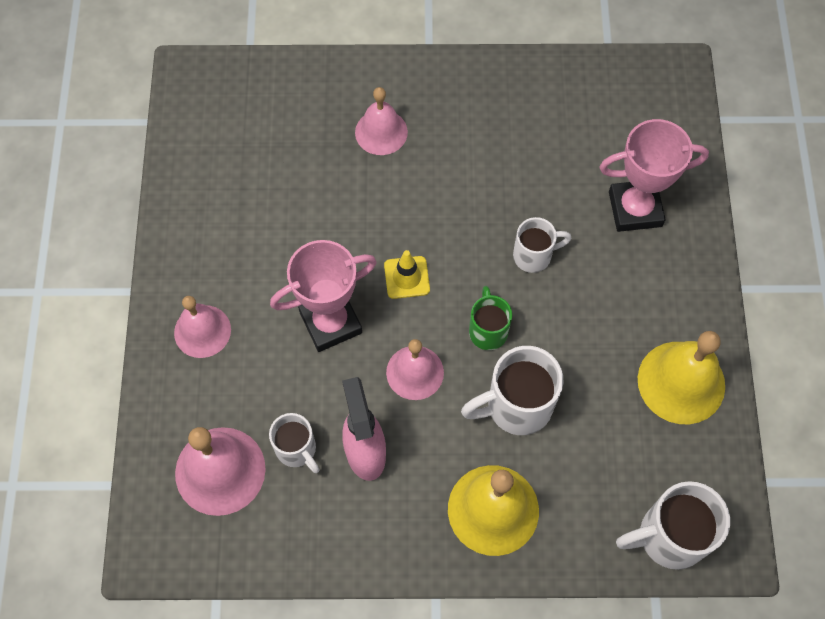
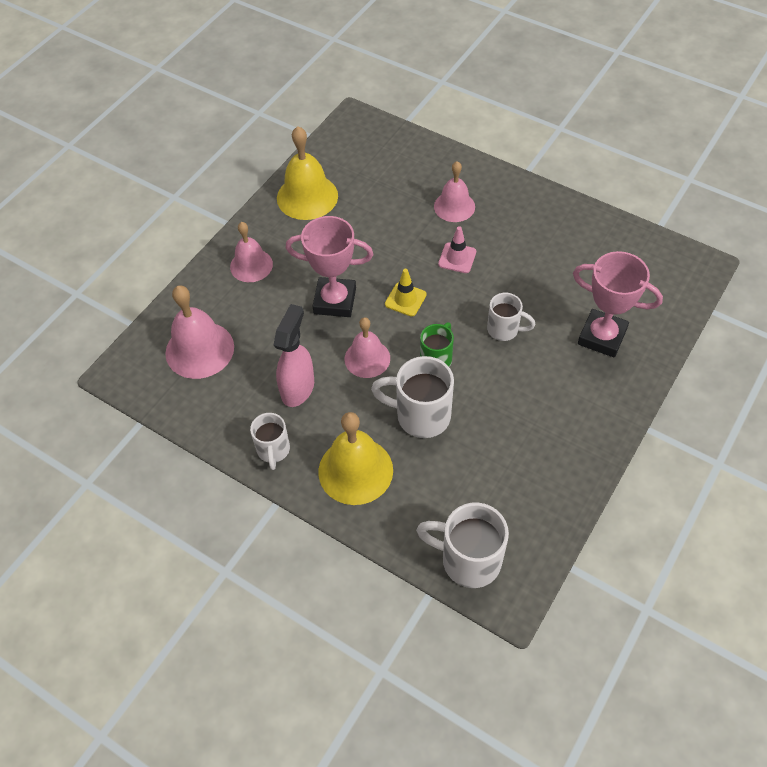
camera: 35 degrees right, 10 degrees down
white mug [269,413,320,473] -> white mug moved to [250,413,290,470]
yellow bell [638,331,725,424] -> yellow bell moved to [277,126,338,220]
none -> pink traffic cone [438,226,476,273]

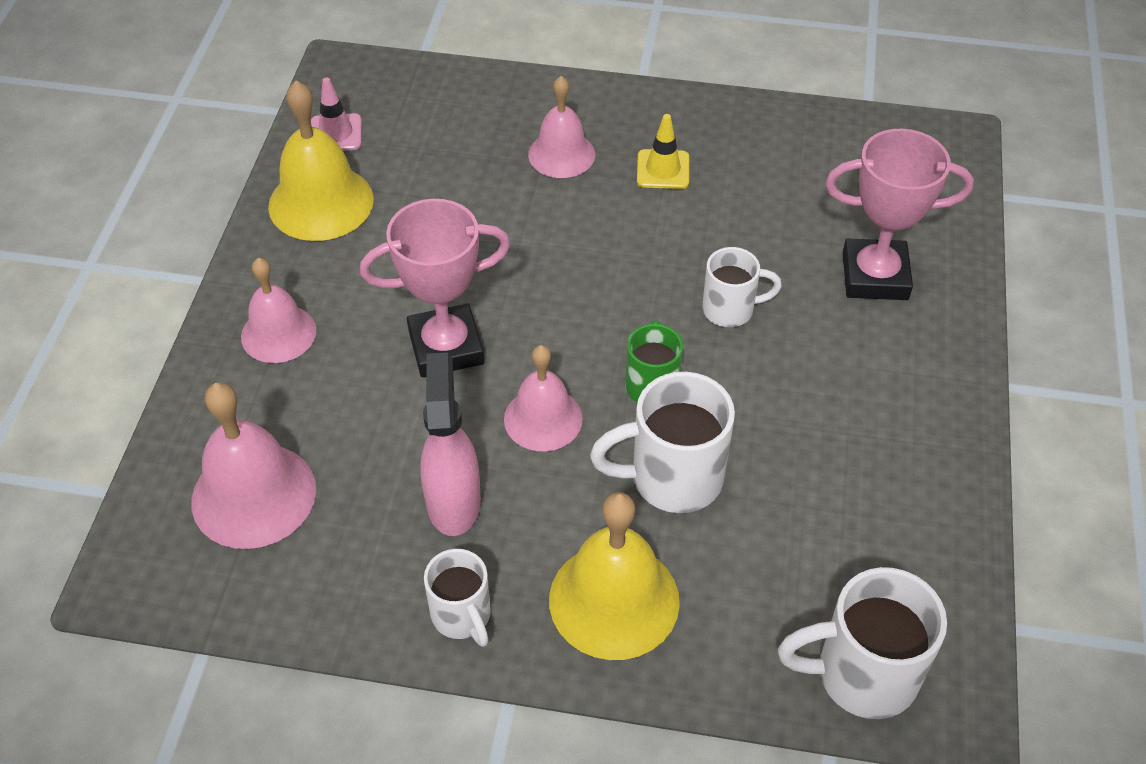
camera: 25 degrees left, 5 degrees down
yellow traffic cone [385,269,427,317] -> yellow traffic cone moved to [637,114,689,189]
pink traffic cone [438,226,476,273] -> pink traffic cone moved to [311,78,362,151]

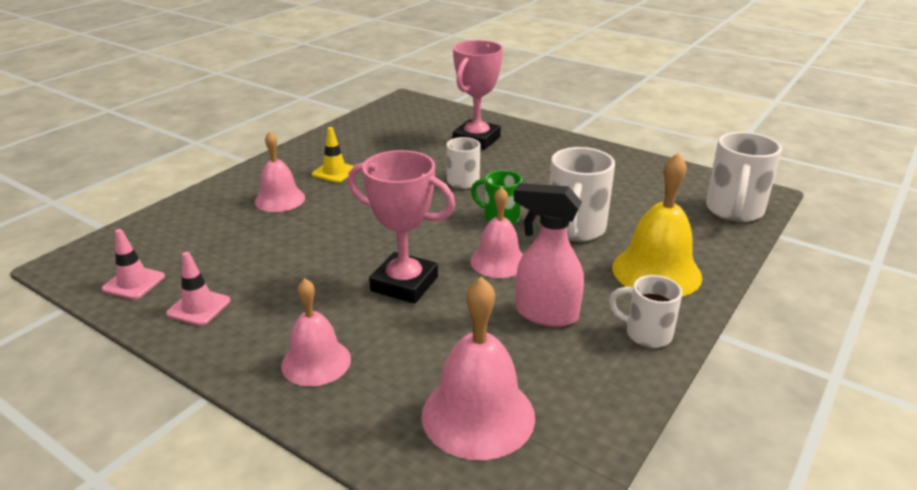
camera: 65 degrees left, 20 degrees down
yellow bell [268,81,374,241] -> pink traffic cone [166,252,231,326]
pink trophy [360,199,510,377] -> pink trophy turned 75 degrees counterclockwise [348,150,456,304]
white mug [424,549,491,647] -> white mug turned 150 degrees counterclockwise [609,275,683,348]

